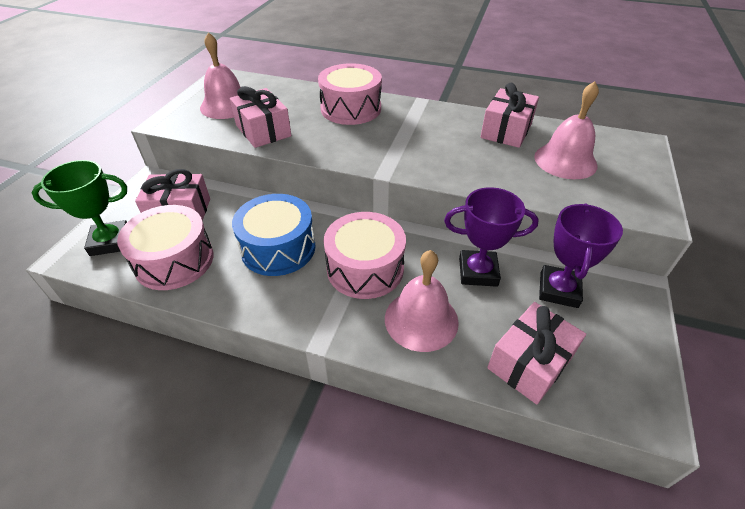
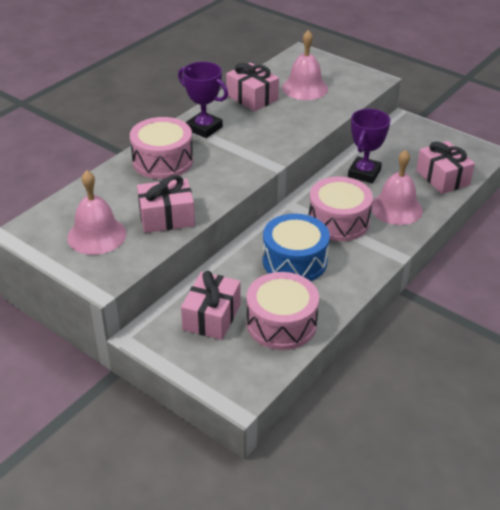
camera: 70 degrees left, 5 degrees down
green trophy [32,160,127,256] -> none
purple trophy [539,204,623,308] -> purple trophy moved to [178,62,228,138]

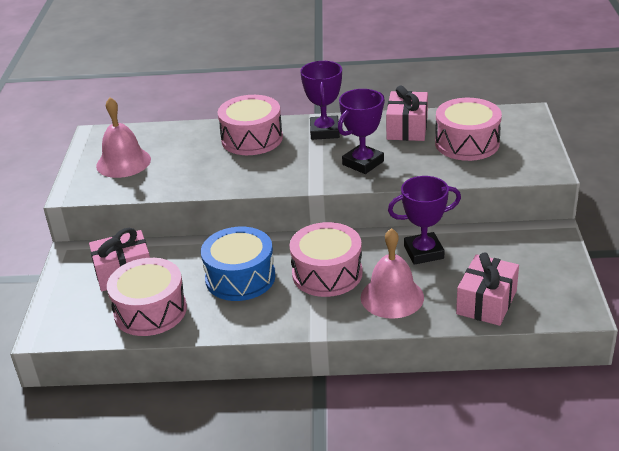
camera: 55 degrees right, 5 degrees down
pink gift [137,175,195,233] -> none
pink bell [282,30,328,100] -> pink drum [435,98,502,161]
none -> purple trophy [338,89,385,174]

